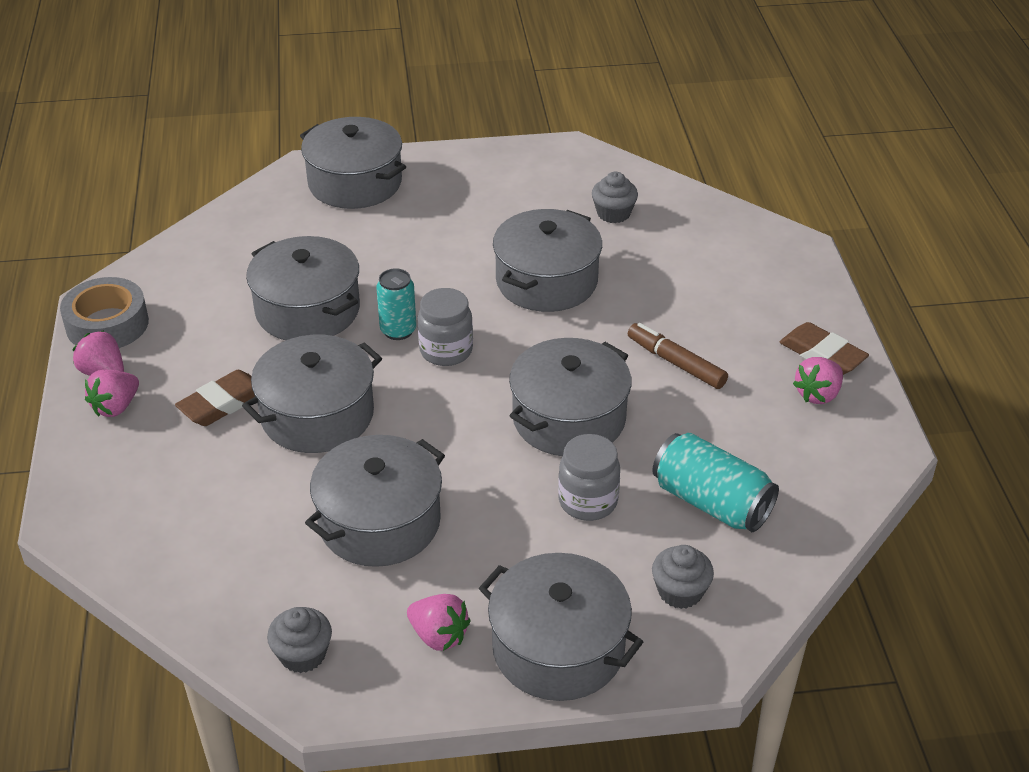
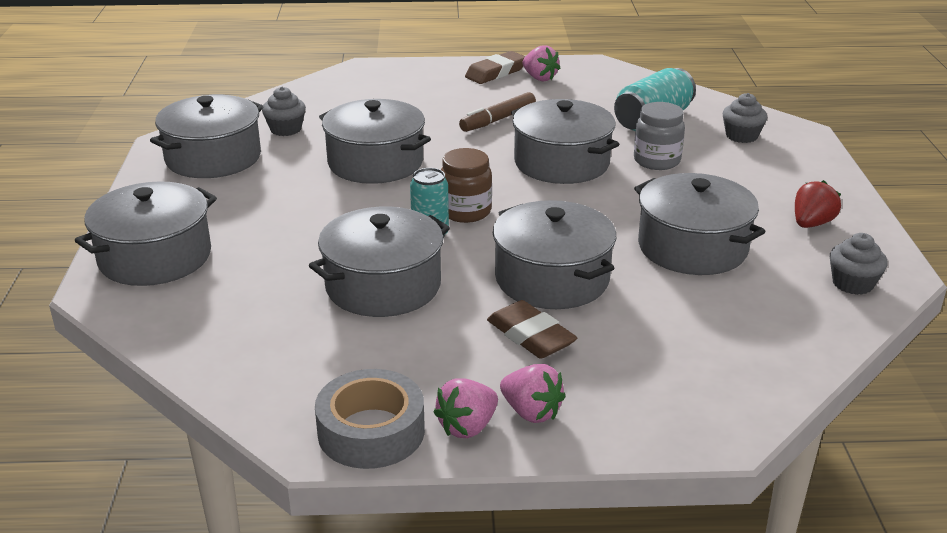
camera: 85 degrees left, 10 degrees down
pink strawberry [407,594,471,651] -> red strawberry [795,180,841,228]
grey jar [418,288,473,366] -> brown jar [441,148,492,223]
grey pot [479,553,643,701] -> grey pot moved to [150,95,264,178]

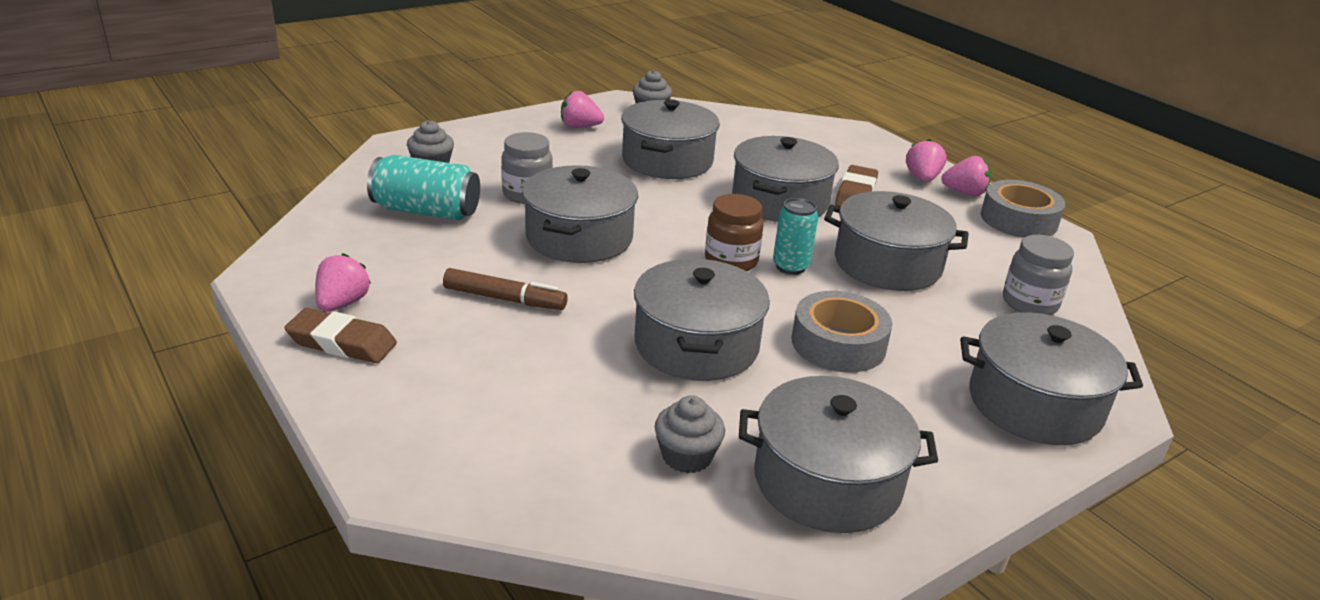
camera: 125 degrees left, 0 degrees up
red strawberry [795,180,841,228] -> pink strawberry [561,91,604,128]
none -> grey tape [791,291,893,373]
none -> grey jar [1003,235,1074,315]

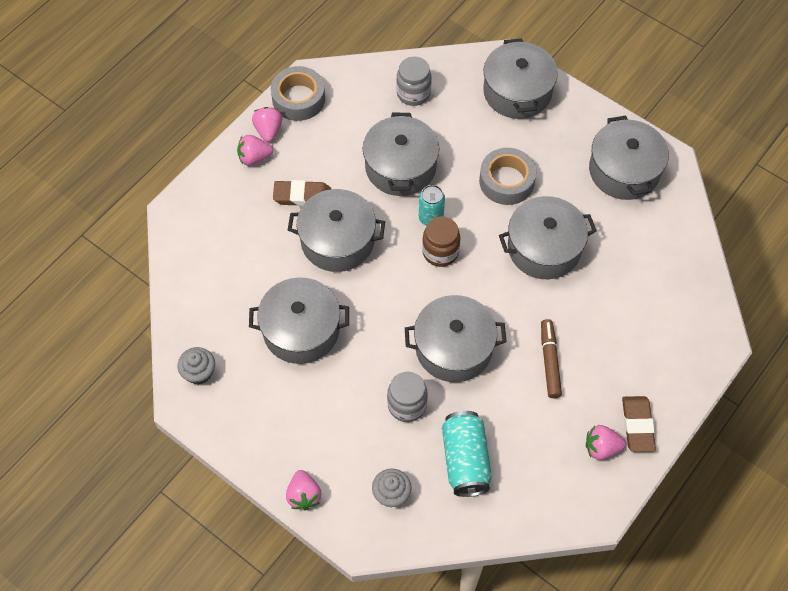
camera: 105 degrees left, 30 degrees up
pink strawberry [561,91,604,128] -> pink strawberry moved to [286,470,321,511]
grey cupcake [655,395,725,473] -> none

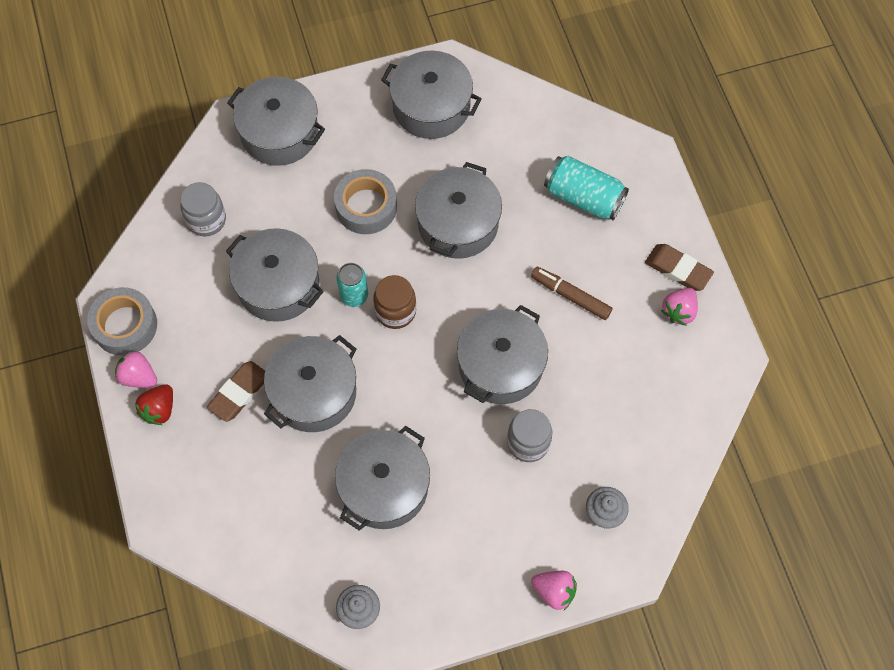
camera: 55 degrees left, 5 degrees up
pink strawberry [237,135,273,166] -> red strawberry [135,385,173,425]
turquoise can [442,411,492,497] -> turquoise can moved to [544,156,629,220]

